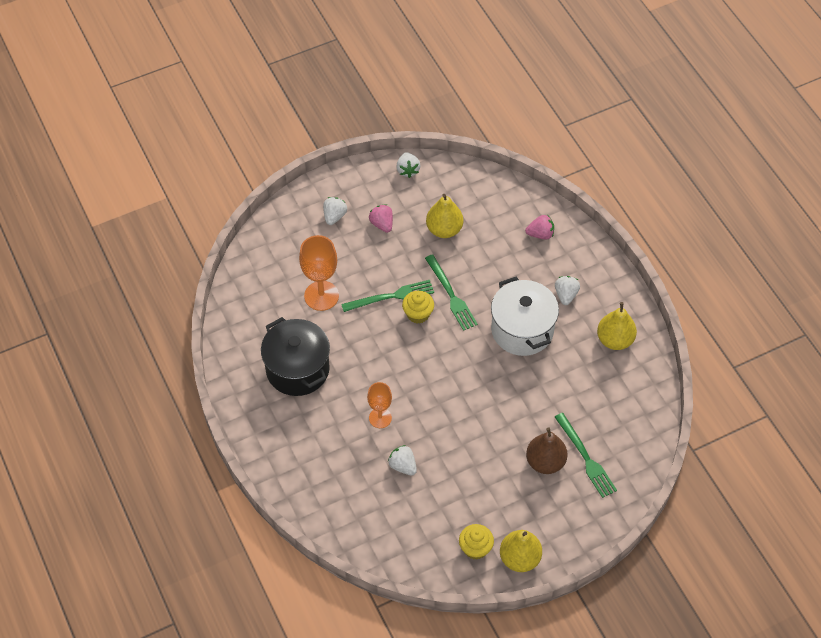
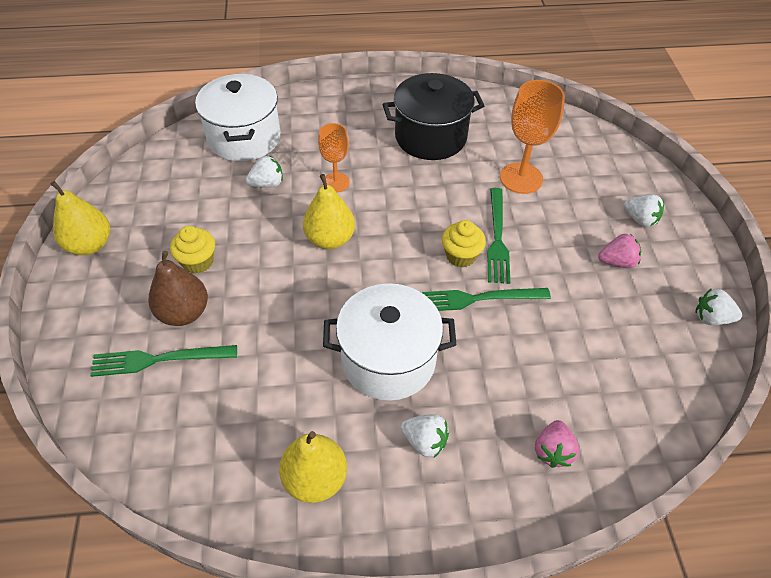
camera: 110 degrees right, 5 degrees down
yellow pear [426,194,463,238] -> yellow pear moved to [303,174,355,249]
yellow cupcake [459,524,494,560] -> yellow cupcake moved to [170,226,215,274]
none -> white pot [195,74,280,162]

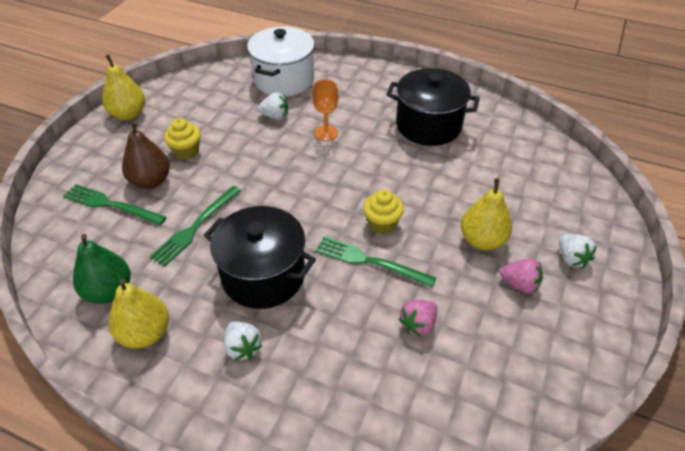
camera: 30 degrees right, 5 degrees down
yellow pear [303,174,355,249] -> yellow pear moved to [461,178,512,250]
white pot [323,283,457,401] -> black pot [204,206,316,309]
green fork [487,188,510,284] -> green fork moved to [149,186,241,267]
orange goblet [500,80,565,194] -> none
pink strawberry [535,420,579,468] -> pink strawberry moved to [399,300,437,337]
white strawberry [695,289,742,325] -> none
none -> green pear [73,234,131,304]

